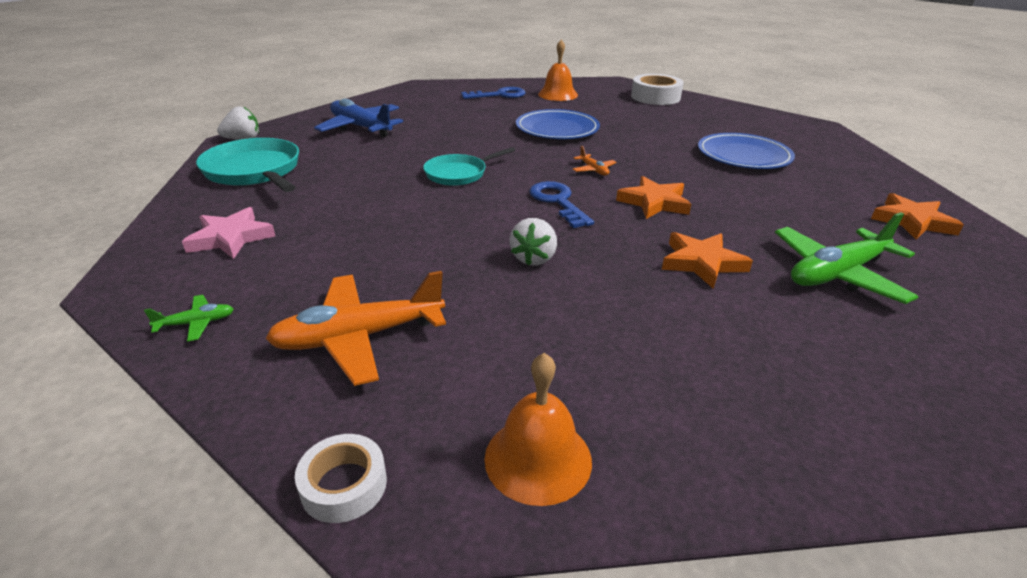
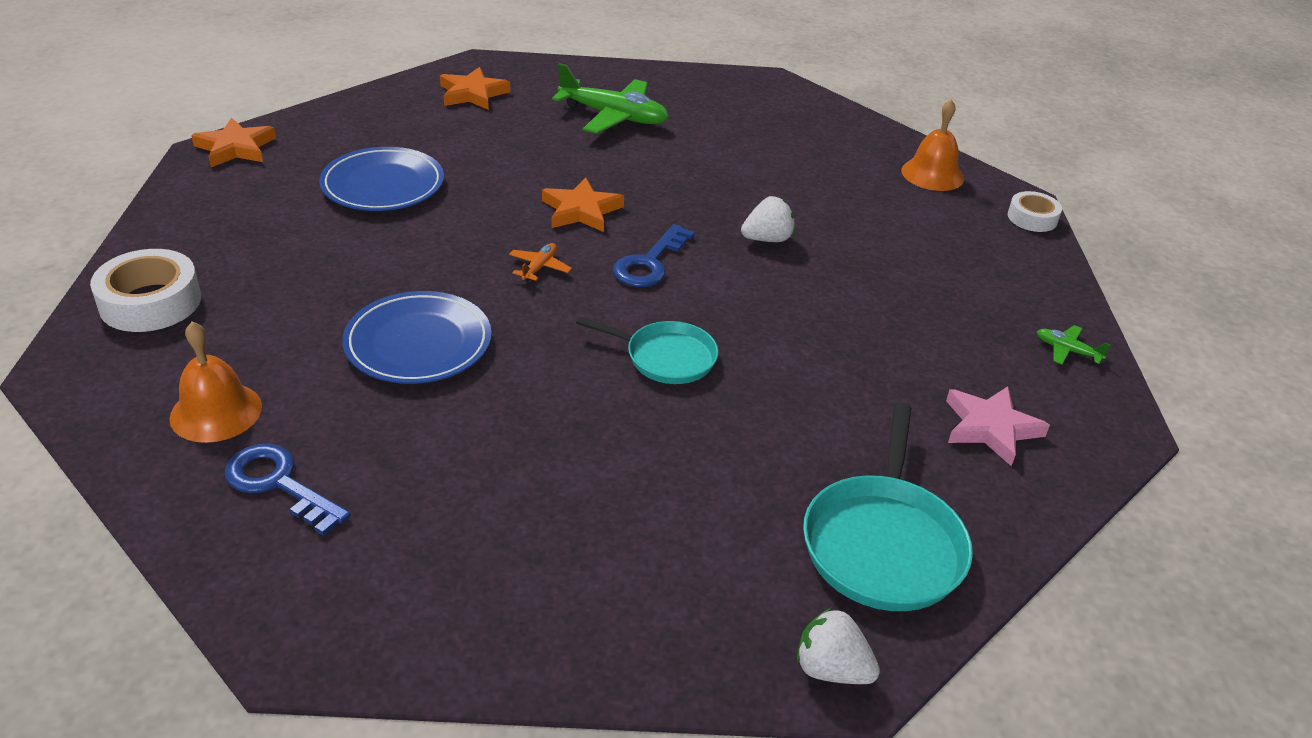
camera: 130 degrees left, 5 degrees up
orange plane [265,271,446,386] -> none
blue plane [314,99,403,137] -> none
orange star [662,232,753,289] -> orange star moved to [191,117,276,167]

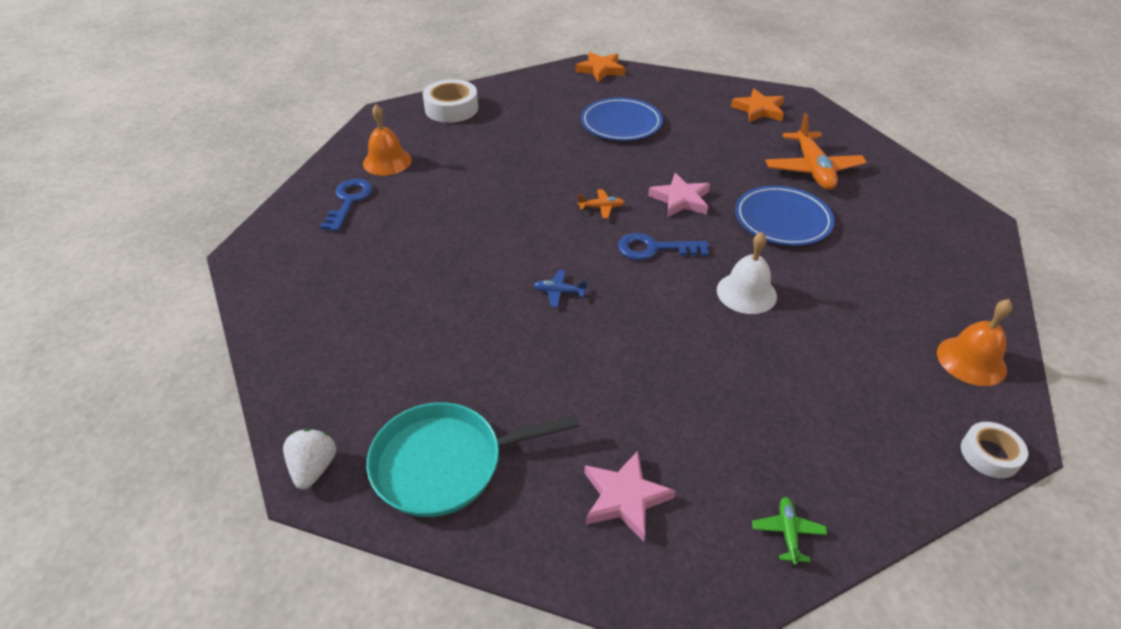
camera: 65 degrees right, 5 degrees up
blue plate [342,291,492,384] -> blue plate moved to [735,186,834,246]
orange star [542,178,624,232] -> pink star [648,173,710,217]
green plane [552,63,669,134] -> orange plane [765,113,867,190]
turquoise pan [576,316,718,384] -> blue plane [534,270,587,308]
white strawberry [741,196,795,242] -> white bell [717,232,777,314]

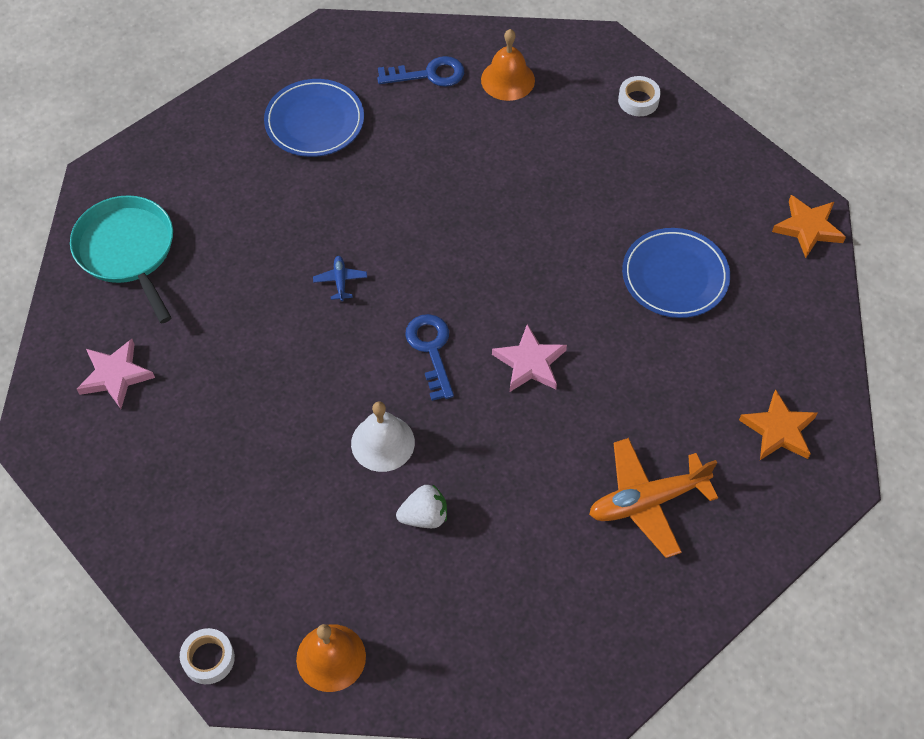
camera: 75 degrees right, 15 degrees up
white strawberry [283,429,336,489] -> white strawberry moved to [396,484,447,528]
white tape [423,79,478,123] -> white tape [618,76,661,116], size x0.61
orange plane [577,189,625,219] -> none
blue plate [735,186,834,246] -> blue plate moved to [264,79,364,157]
green plane [752,497,827,565] -> none

